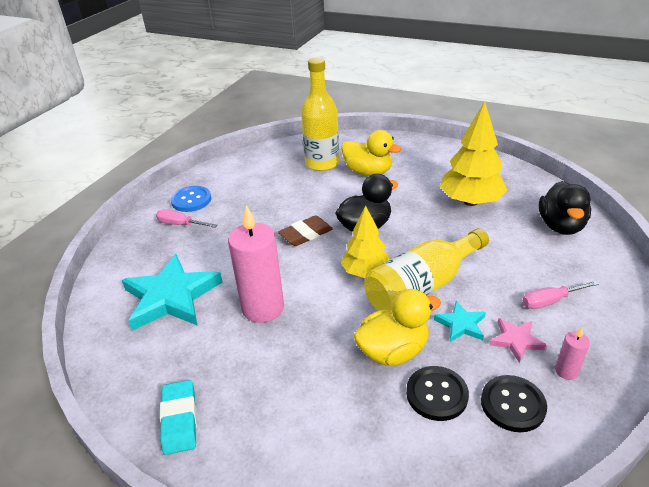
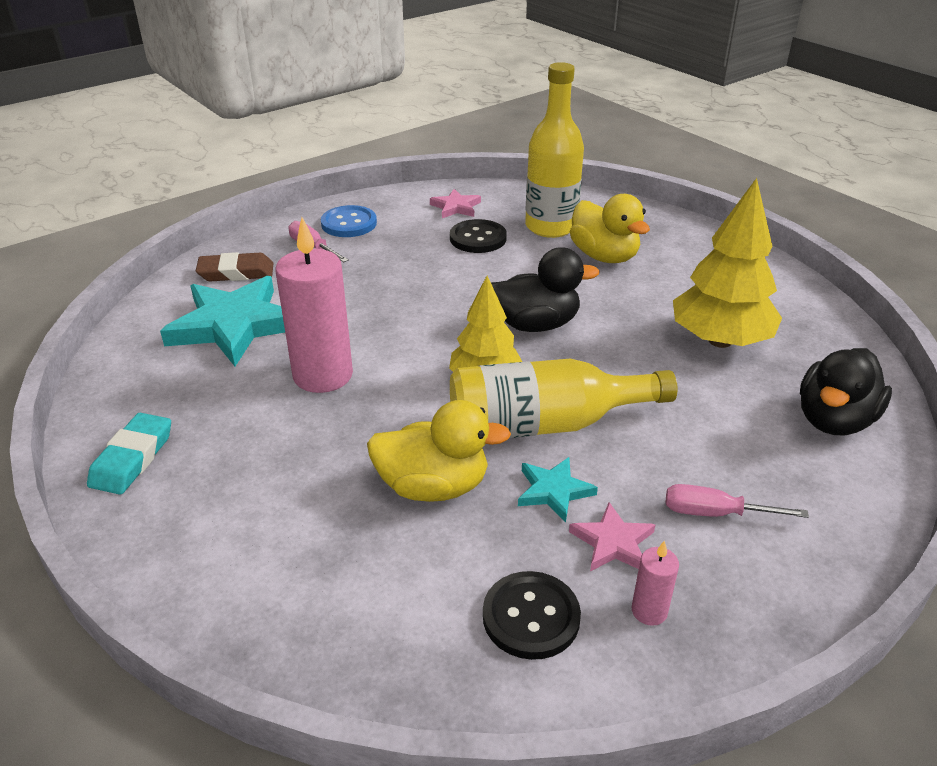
camera: 25 degrees right, 0 degrees up
brown eraser [278,215,333,246] -> brown eraser moved to [196,252,274,282]
black button [406,366,469,421] -> black button moved to [450,219,507,253]
none -> pink star [430,189,481,218]

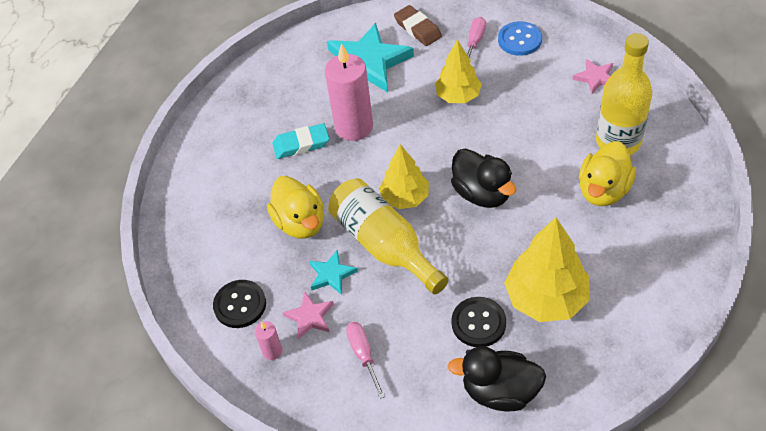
camera: 65 degrees right, 15 degrees up
turquoise eraser [87,413,171,495] -> turquoise eraser moved to [272,123,329,159]
black button [450,219,507,253] -> black button moved to [451,297,506,347]
none -> yellow tree [435,39,482,103]

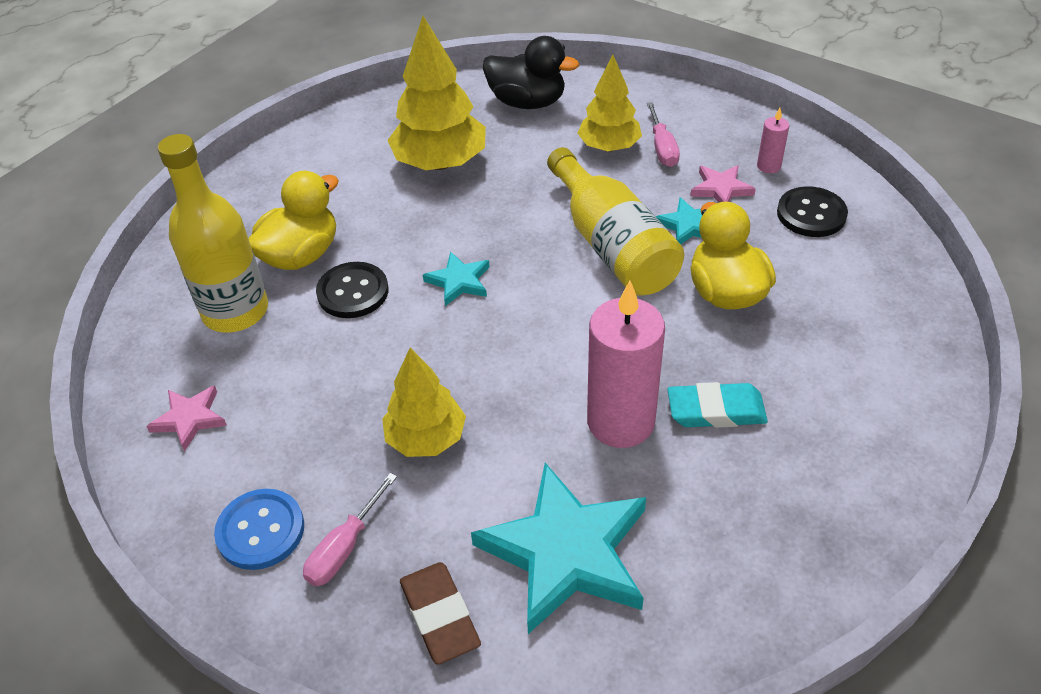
camera: 170 degrees left, 5 degrees down
yellow tree [379,144,429,209] -> yellow tree moved to [578,55,642,152]
black duck [451,148,516,208] -> turquoise star [423,251,490,306]
black button [451,297,506,347] -> black button moved to [316,262,389,318]

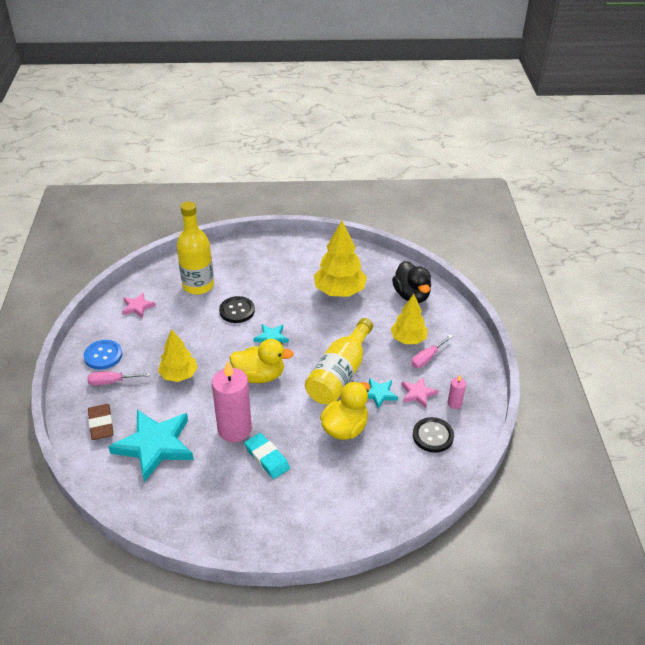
camera: 50 degrees right, 5 degrees down
yellow duck [248,171,339,270] -> yellow duck moved to [230,339,294,383]
brown eraser [400,562,481,665] -> brown eraser turned 45 degrees counterclockwise [88,404,114,440]

